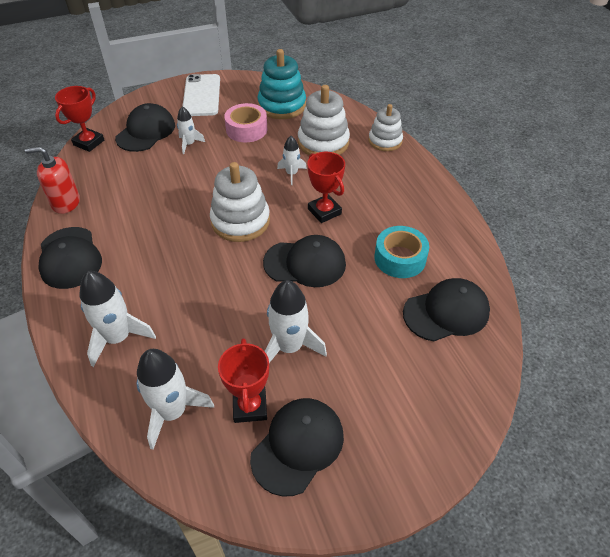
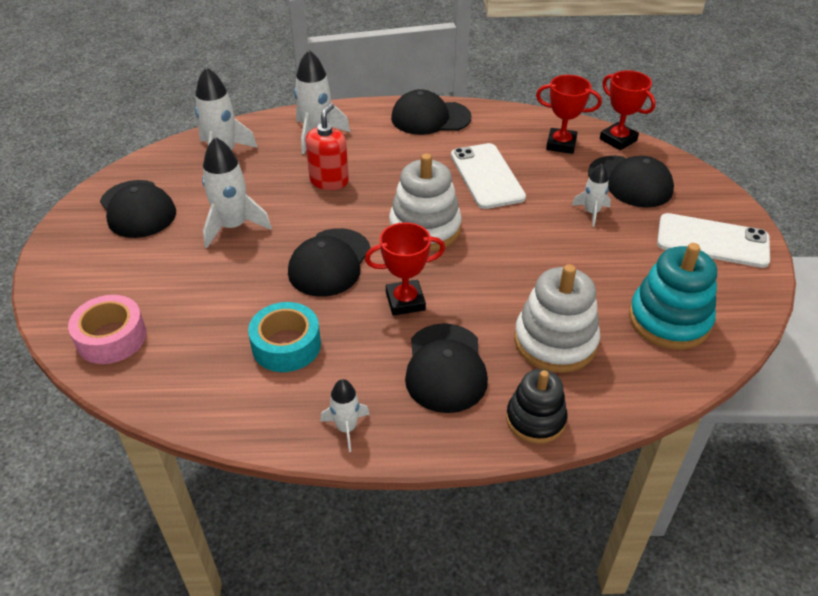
camera: 110 degrees right, 5 degrees down
red soap dispenser [25,147,80,214] -> red soap dispenser moved to [305,103,349,190]
red trophy [218,338,269,423] -> red trophy moved to [536,75,602,154]
pink tape [224,103,268,143] -> pink tape moved to [68,295,147,364]
white rocket [277,136,307,185] -> white rocket moved to [320,379,370,452]
white stacking toy [369,104,403,151] -> black stacking toy [506,369,567,444]
black cap [403,278,490,341] -> black cap moved to [405,323,488,413]
none -> white phone [451,143,526,209]

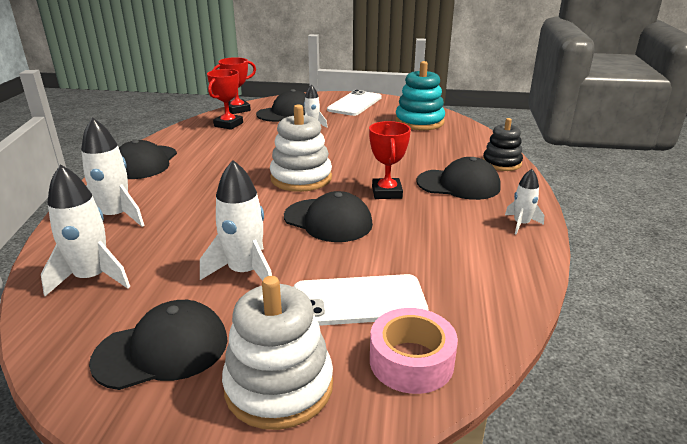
camera: 80 degrees left, 15 degrees down
turquoise tape [248,302,321,372] -> none
red soap dispenser [305,103,349,190] -> none
white phone [451,143,526,209] -> white phone moved to [294,274,428,326]
white stacking toy [514,264,600,373] -> white stacking toy moved to [222,276,333,430]

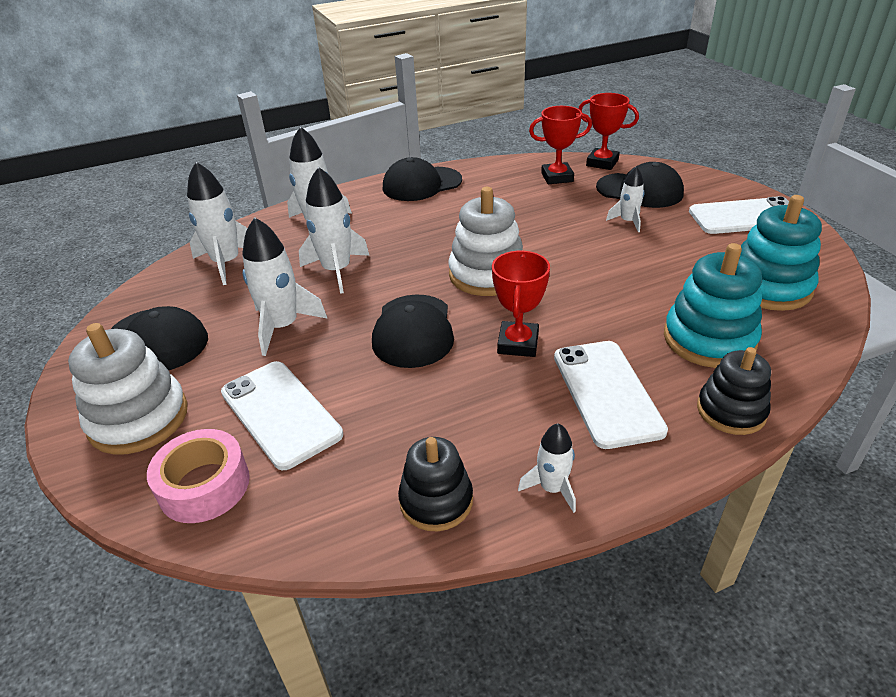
camera: 60 degrees right, 10 degrees up
red trophy [369,121,411,199] -> red trophy turned 45 degrees counterclockwise [492,251,550,357]
black cap [416,157,501,200] -> white phone [554,341,668,449]
none -> white rocket [299,167,370,294]
none -> black stacking toy [398,437,473,531]
none -> turquoise stacking toy [664,243,762,368]

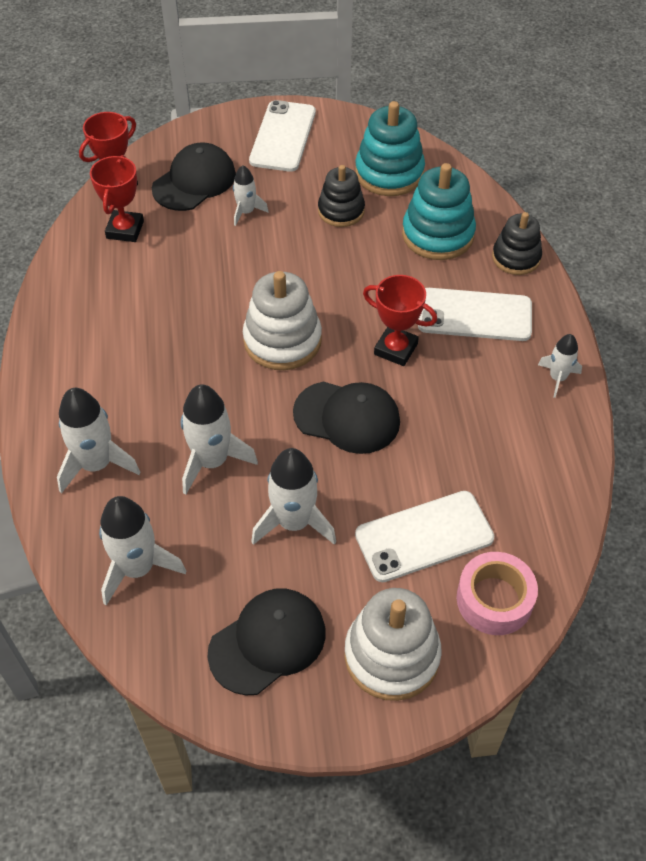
camera: 75 degrees left, 15 degrees up
black cap [383,157,462,201] -> none
black stacking toy [398,437,473,531] -> black stacking toy moved to [318,165,365,227]

